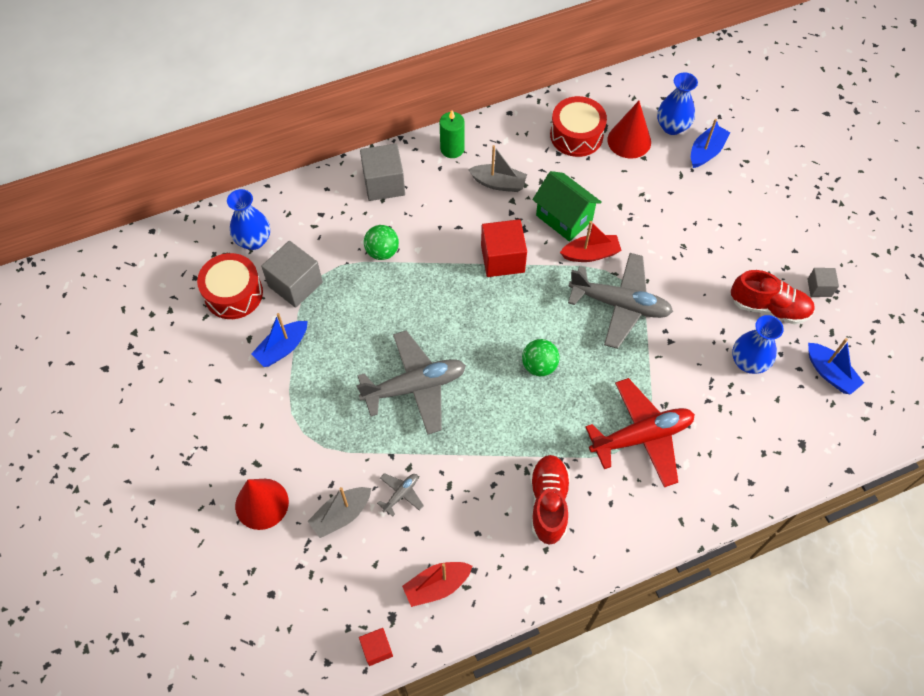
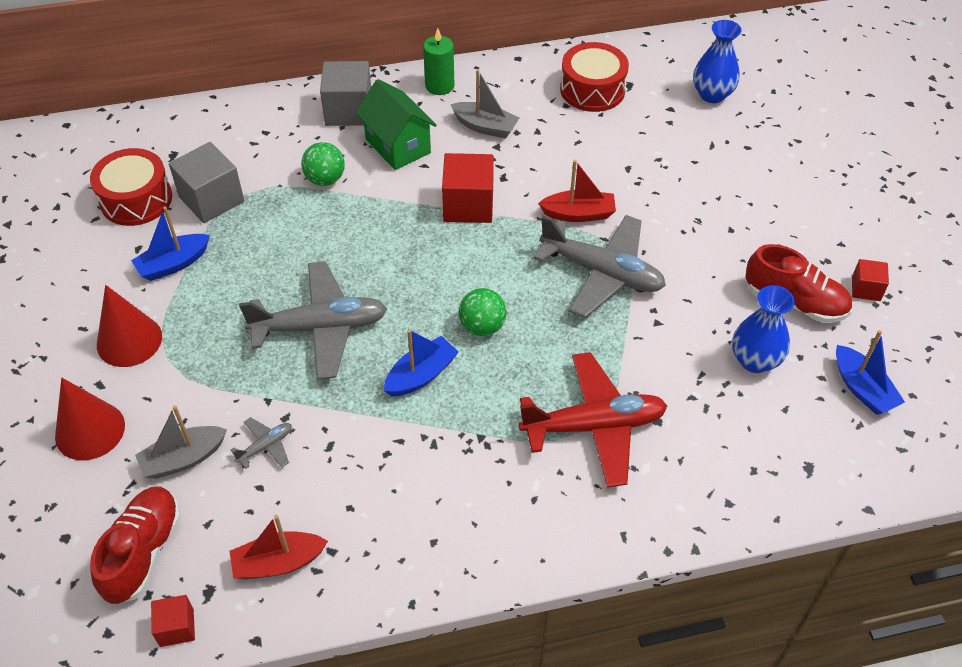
camera: 10 degrees right, 10 degrees down
blue vase [227,189,270,250] -> none
red shoe [530,455,570,545] -> red shoe moved to [90,486,181,604]
green house [533,171,602,242] -> green house moved to [356,79,437,170]
red cone [607,101,651,159] -> red cone moved to [97,285,162,367]
blue boat [691,119,731,168] -> blue boat moved to [384,329,459,396]
grey cube [807,268,839,297] -> red cube [852,259,889,301]

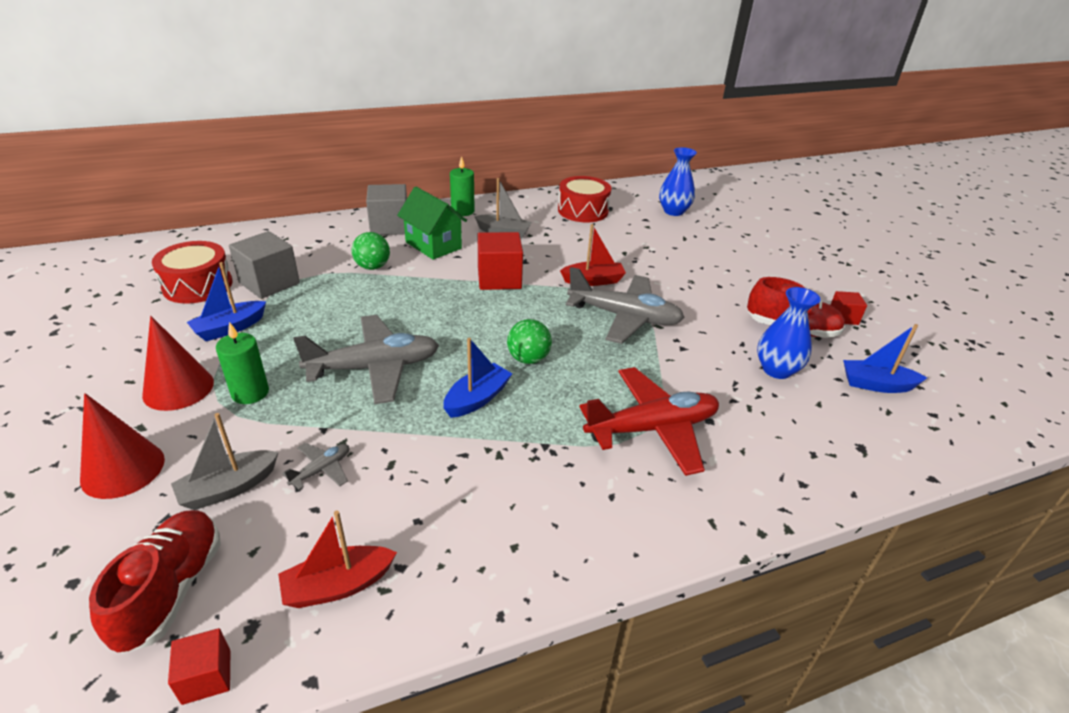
camera: 10 degrees left, 15 degrees down
blue boat [836,330,905,415] -> blue boat turned 135 degrees clockwise [843,324,927,393]
none -> green candle [216,322,269,404]

